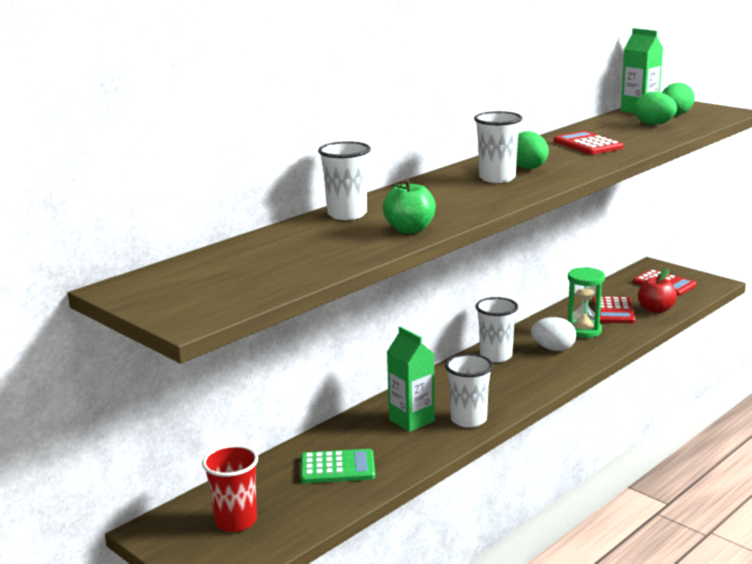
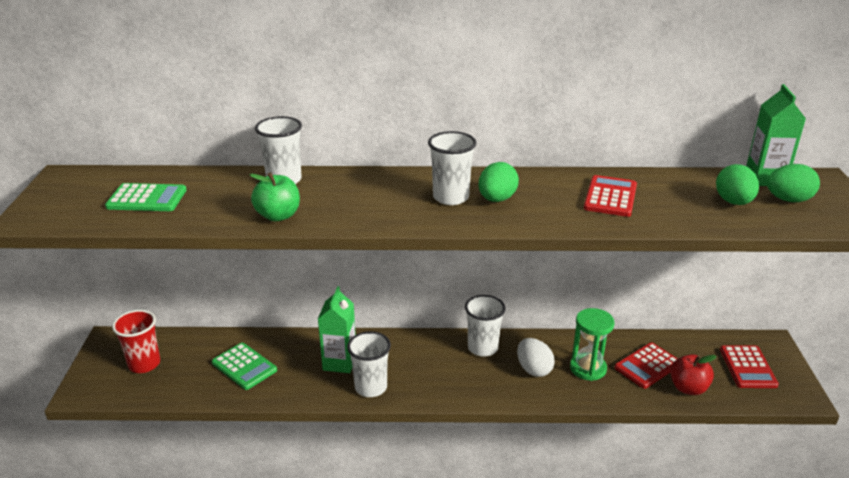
camera: 45 degrees right, 10 degrees up
none -> green calculator [105,183,187,211]

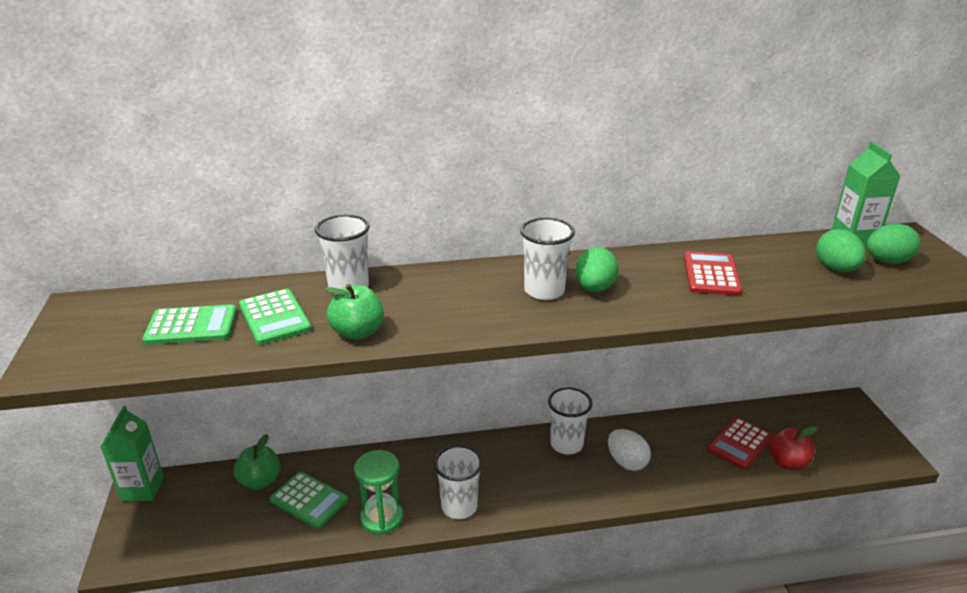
camera: 10 degrees left, 0 degrees up
red cup [112,310,160,373] -> none
green carton [318,286,356,373] -> green carton moved to [100,406,164,501]
green hourglass [570,308,615,381] -> green hourglass moved to [354,450,403,535]
red calculator [720,345,779,388] -> none
none -> green apple [234,434,280,490]
none -> green calculator [239,289,312,345]

